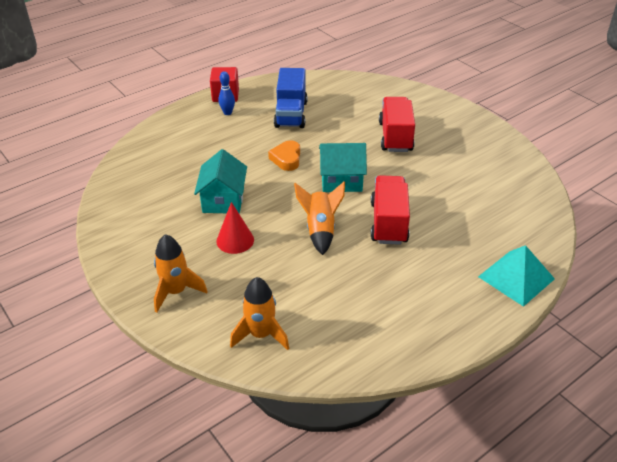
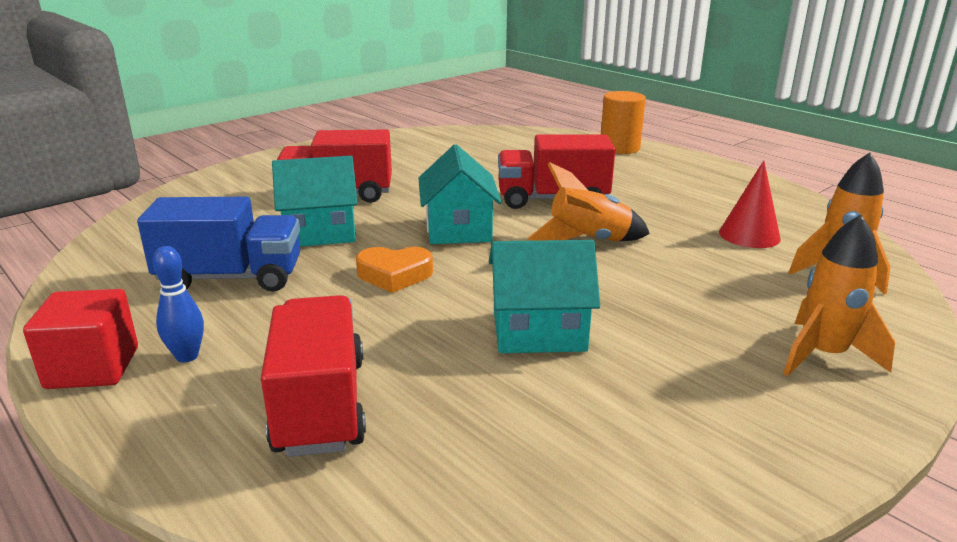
camera: 95 degrees left, 15 degrees down
red cone [216,202,254,254] -> red cone moved to [719,160,781,248]
turquoise pyramid [478,245,555,307] -> orange cylinder [601,91,646,154]
none -> red truck [261,295,366,457]
none -> turquoise house [272,156,358,247]

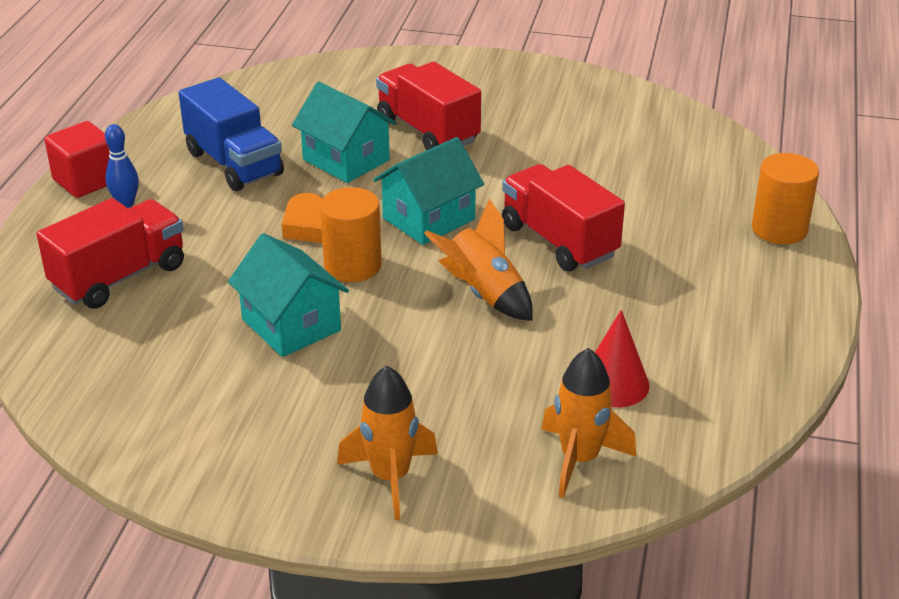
camera: 55 degrees right, 10 degrees up
none -> orange cylinder [320,187,382,282]

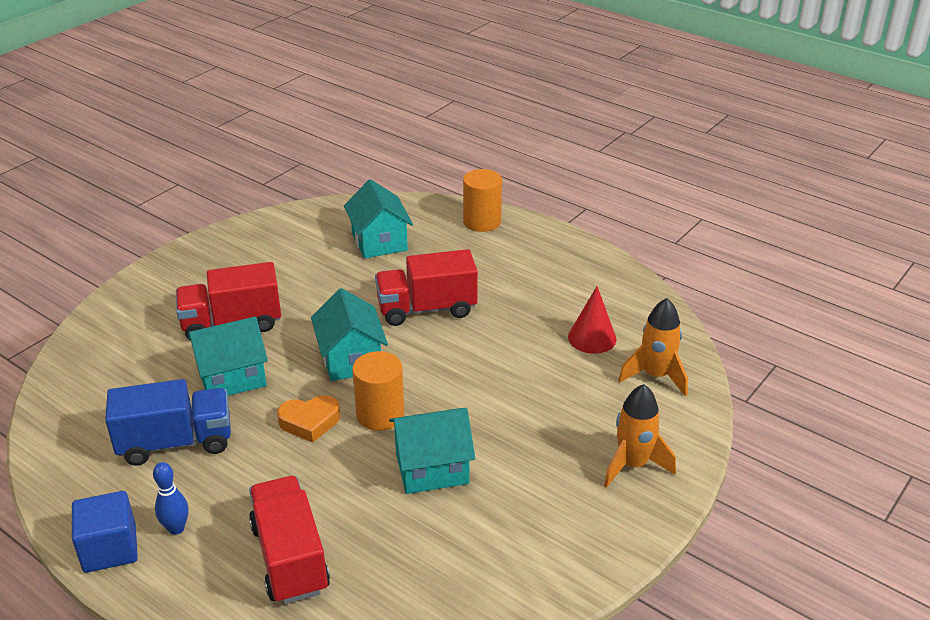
camera: 65 degrees left, 0 degrees up
red cube [44,121,110,198] -> blue cube [72,491,138,573]
orange rocket [424,198,533,321] -> none
none -> turquoise house [344,179,413,259]

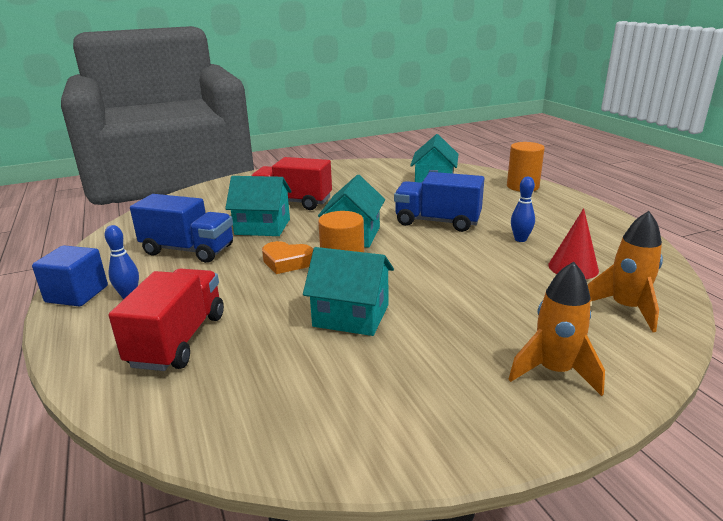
camera: 30 degrees right, 10 degrees down
red truck [375,249,478,326] -> blue truck [394,172,484,232]
none -> blue bowling pin [511,177,535,242]

